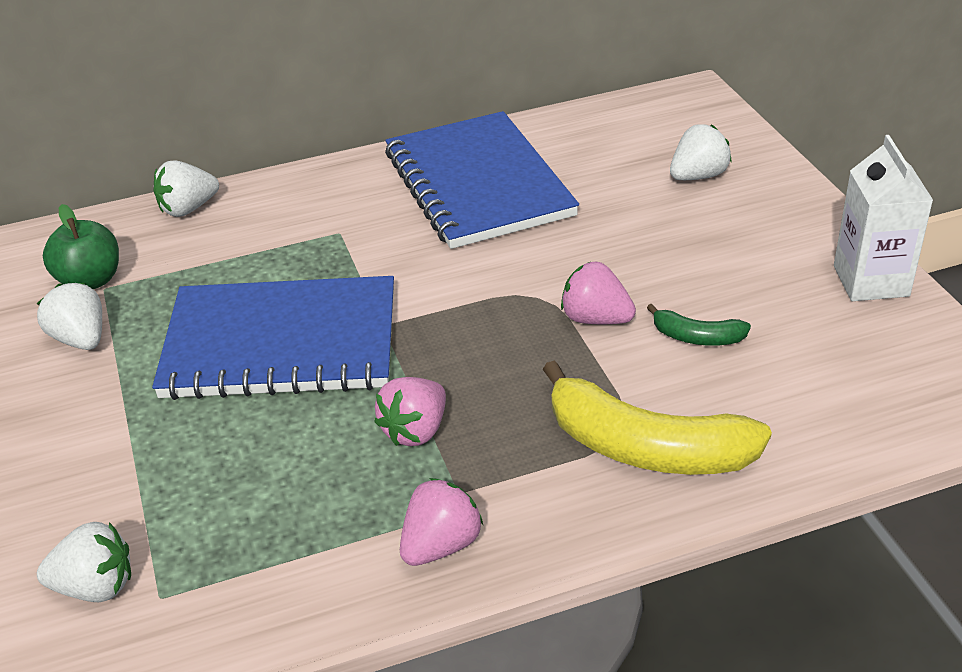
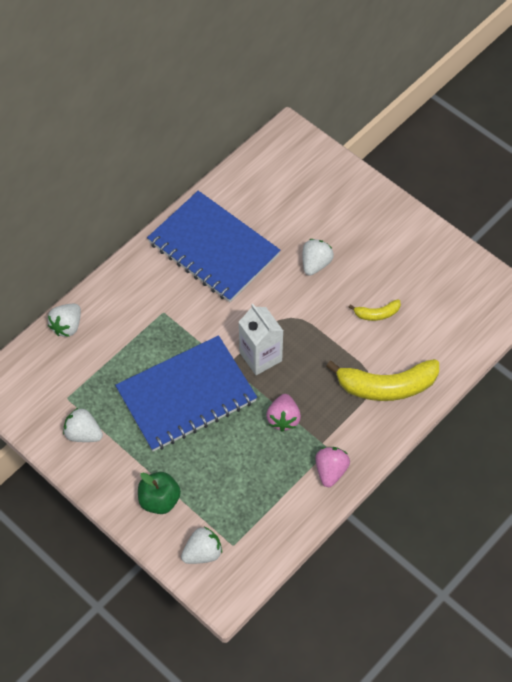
camera: 30 degrees left, 20 degrees up
green apple [43,204,119,289] -> green apple moved to [138,472,181,514]
pink strawberry [561,262,636,324] -> none
green banana [647,304,751,346] -> yellow banana [349,299,401,321]
white strawberry [670,124,732,180] -> white strawberry moved to [303,239,334,276]
white carton [834,135,933,301] -> white carton moved to [239,304,283,375]

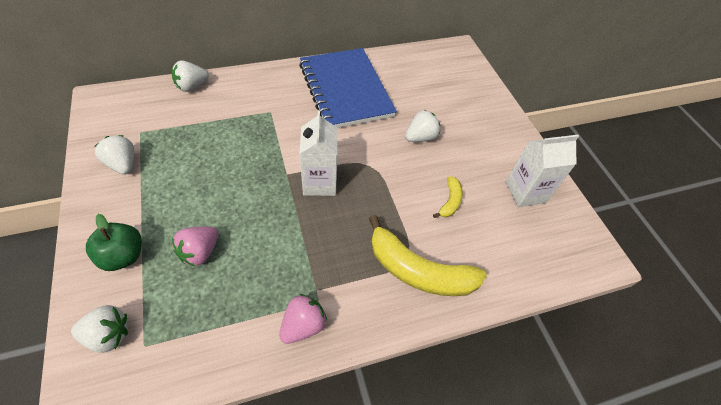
camera: 25 degrees right, 5 degrees down
blue notebook [115,335,257,452] -> none
pink strawberry [266,394,301,432] -> pink strawberry moved to [172,226,218,267]
yellow banana [349,299,401,321] -> yellow banana turned 90 degrees counterclockwise [433,176,463,218]
none -> white carton [506,135,579,207]

